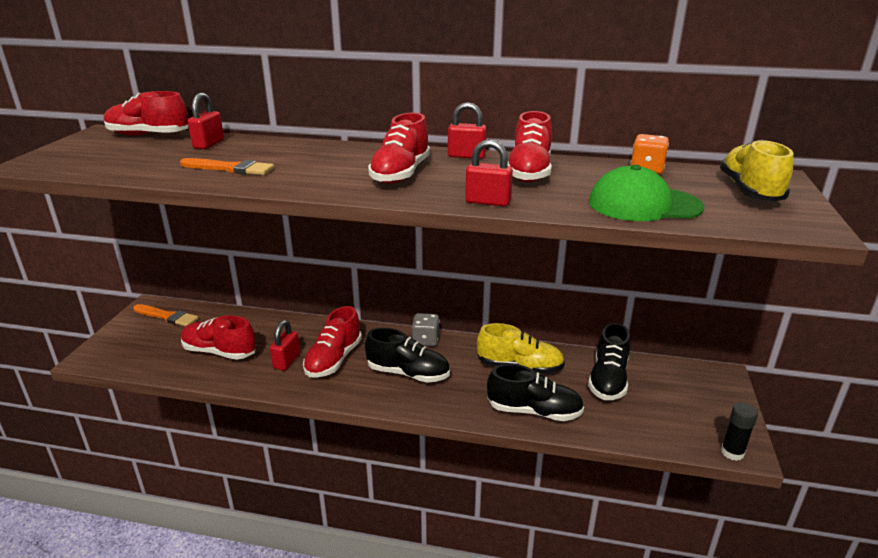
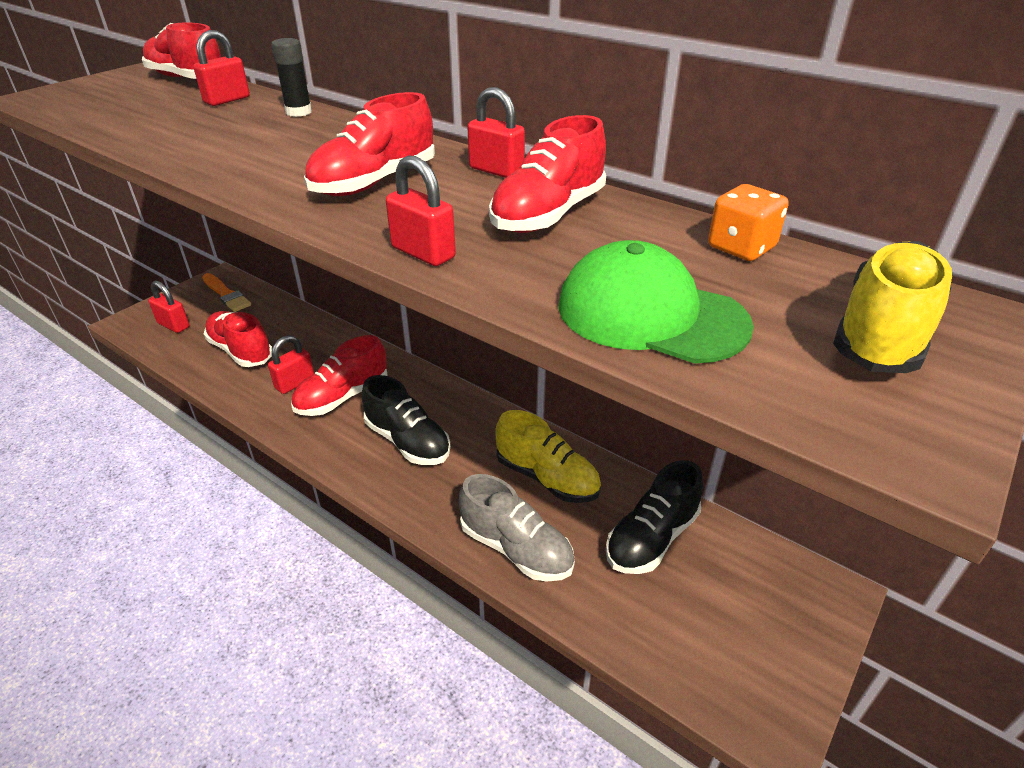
camera: 25 degrees right, 10 degrees up
orange brush [180,158,274,175] -> none
grey dice [412,313,440,346] -> none
black shoe [487,364,584,421] -> grey shoe [459,474,575,582]
black glue stick [721,403,758,461] -> black glue stick moved to [271,38,312,117]
none -> red padlock [148,281,190,333]

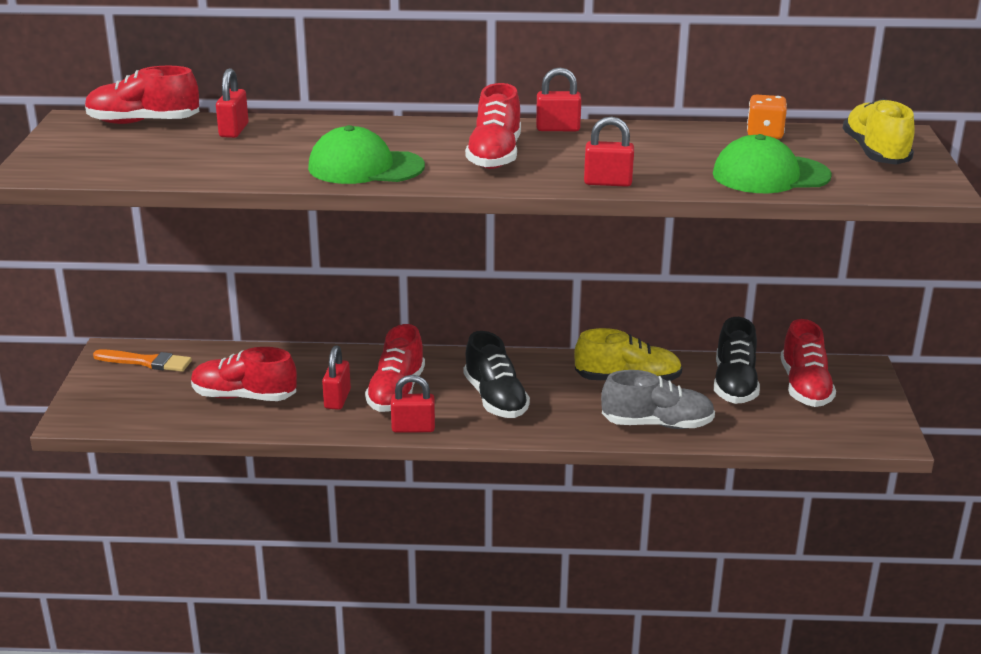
camera: 35 degrees left, 10 degrees down
red padlock [148,281,190,333] -> red padlock moved to [391,375,435,433]
black glue stick [271,38,312,117] -> none
black shoe [362,375,451,465] -> black shoe turned 60 degrees clockwise [464,331,530,418]
red shoe [489,115,606,233] -> red shoe moved to [781,319,836,407]
none -> green cap [308,125,425,184]

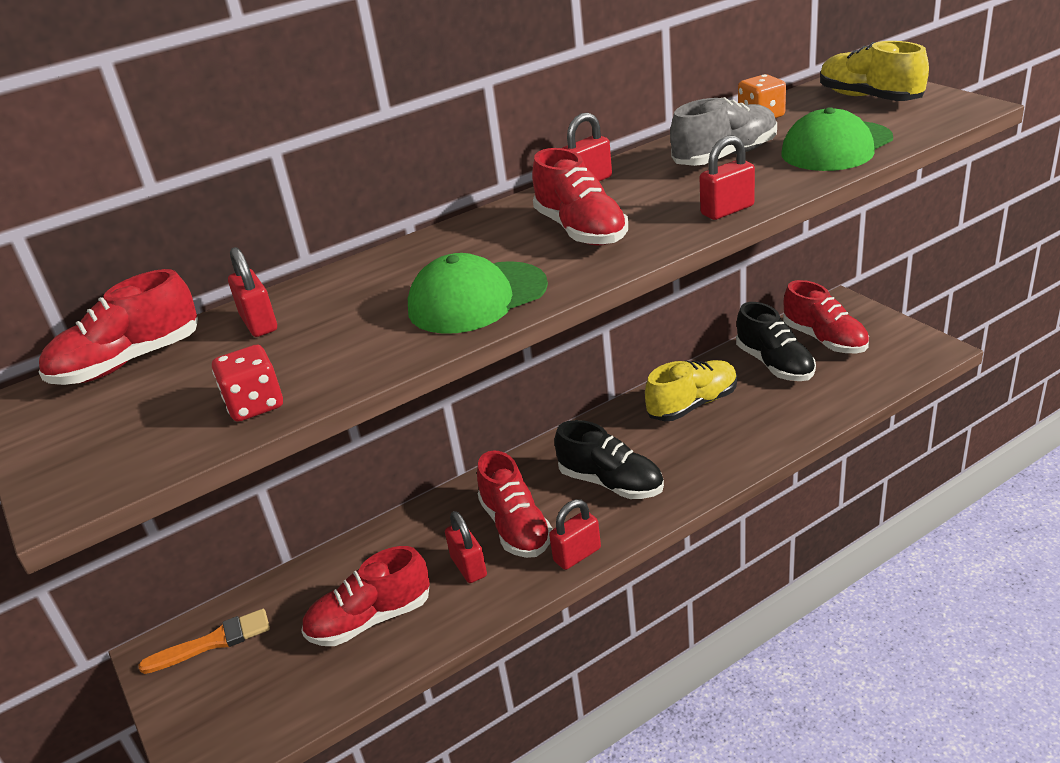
camera: 30 degrees left, 5 degrees up
grey shoe [601,370,715,429] -> grey shoe moved to [670,97,777,166]
none -> red dice [212,345,283,422]

